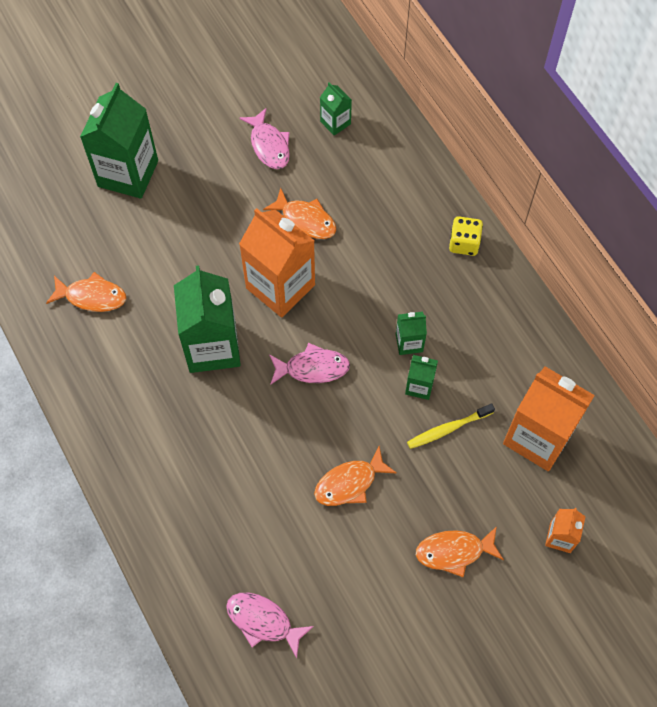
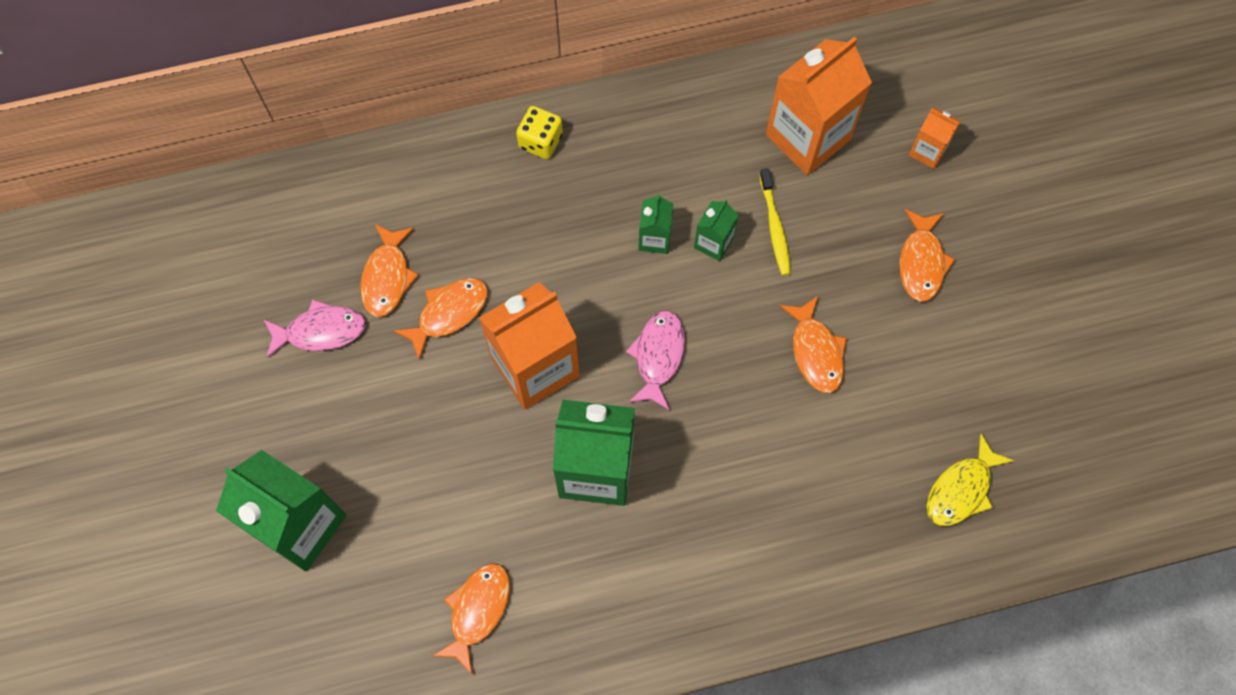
camera: 75 degrees left, 5 degrees up
pink fish [226,593,314,659] -> yellow fish [927,433,1014,526]
green carton [320,82,352,136] -> none
none -> orange fish [360,224,418,317]

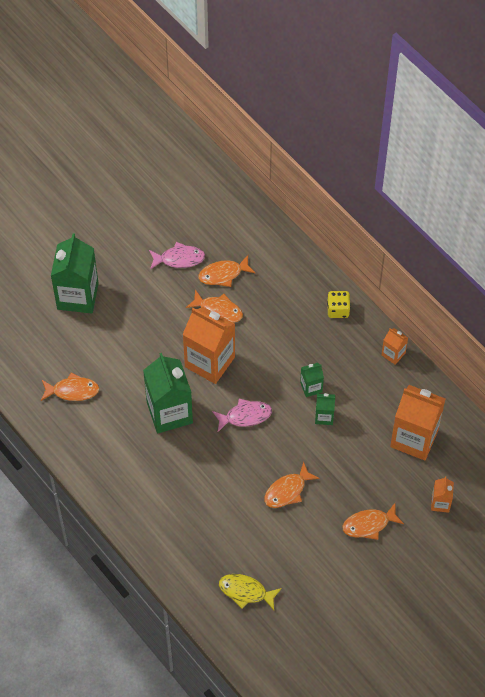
camera: 65 degrees right, 10 degrees down
pink fish [263,299,366,358] -> pink fish turned 60 degrees counterclockwise [149,242,205,269]
yellow toothbrush [759,168,791,276] -> none
none -> orange carton [382,328,408,365]

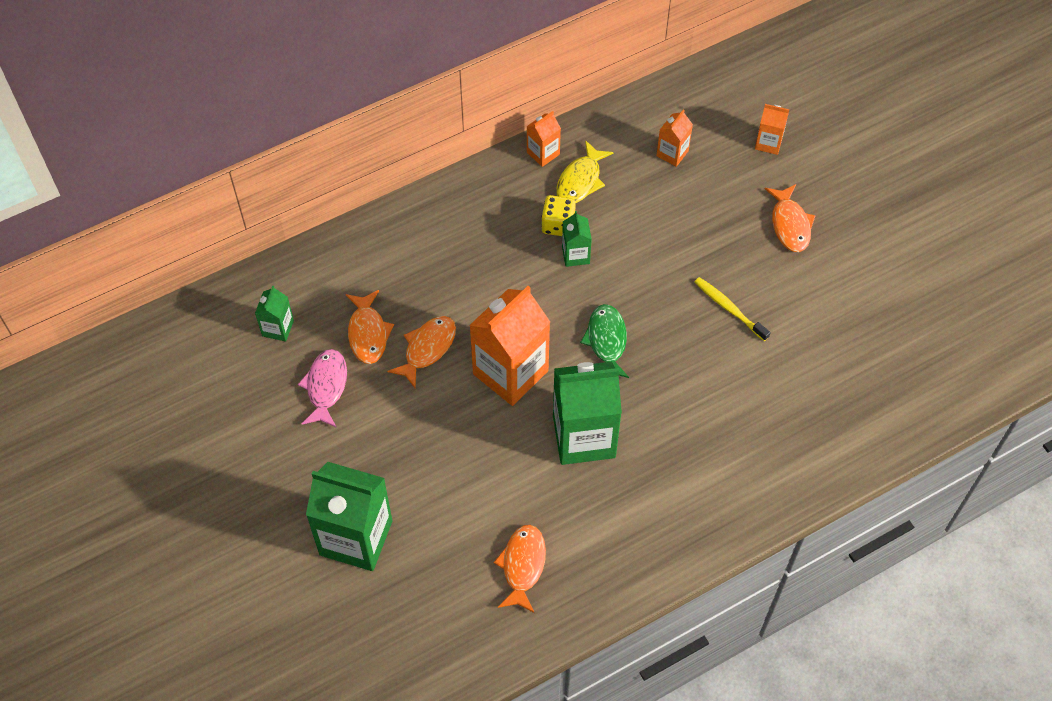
camera: 80 degrees left, 0 degrees up
pink fish [212,399,272,432] -> green fish [580,304,629,378]
yellow fish [219,574,282,610] -> yellow fish moved to [556,140,614,203]
orange fish [264,462,320,508] -> yellow toothbrush [695,277,770,341]
green carton [315,393,335,425] -> green carton moved to [255,286,294,342]
yellow dice [327,291,350,318] -> yellow dice moved to [541,195,576,236]
orange carton [390,385,445,461] -> orange carton [656,109,693,167], size x0.48

